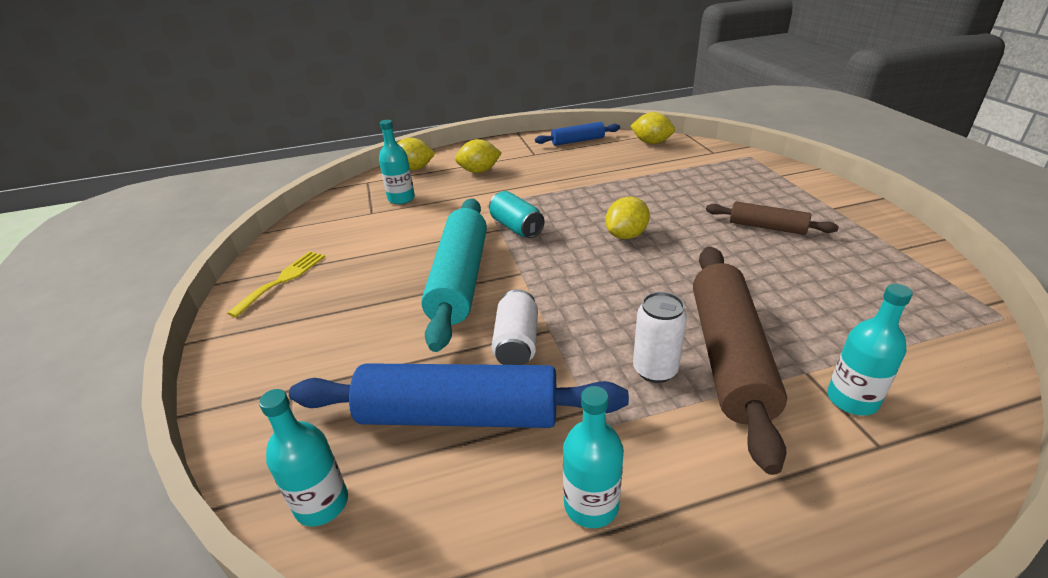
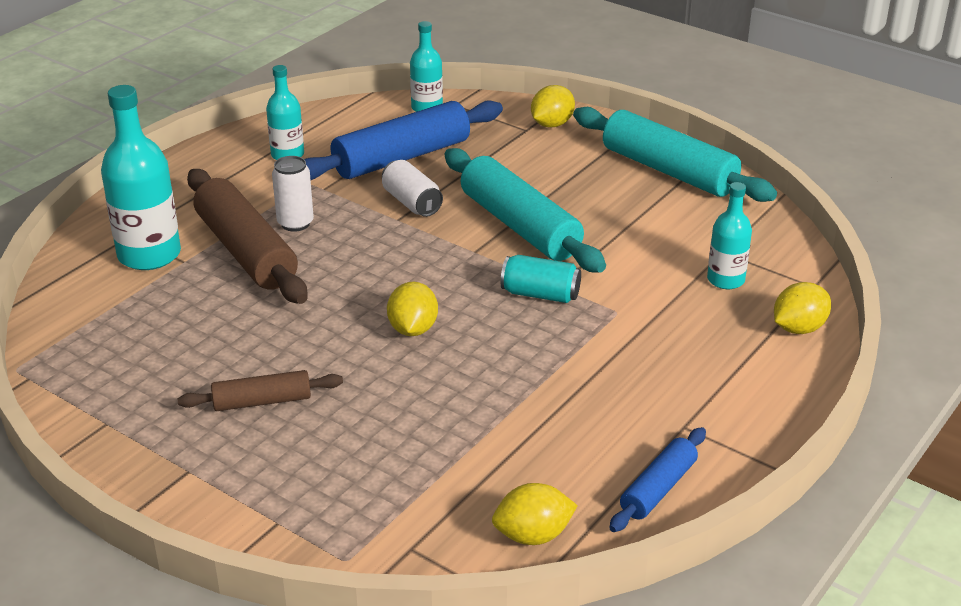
camera: 140 degrees right, 0 degrees up
yellow fork [227,251,325,317] -> turquoise rolling pin [573,107,777,202]
yellow lemon [455,139,501,173] -> yellow lemon moved to [531,85,575,128]
turquoise bottle [827,284,913,416] -> turquoise bottle [101,85,181,270], size x1.71

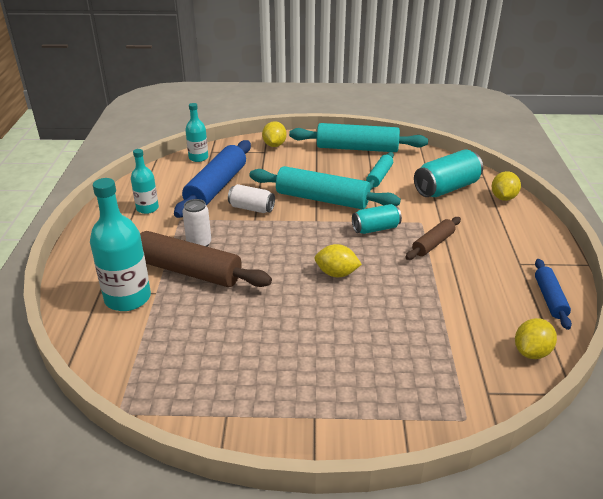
camera: 35 degrees left, 0 degrees up
brown rolling pin [177,370,343,411] -> brown rolling pin moved to [406,217,461,260]
yellow lemon [387,282,438,336] -> yellow lemon turned 45 degrees counterclockwise [314,244,362,277]
turquoise bottle [707,182,752,289] -> turquoise can [414,149,483,197]
none -> turquoise rolling pin [366,152,394,190]

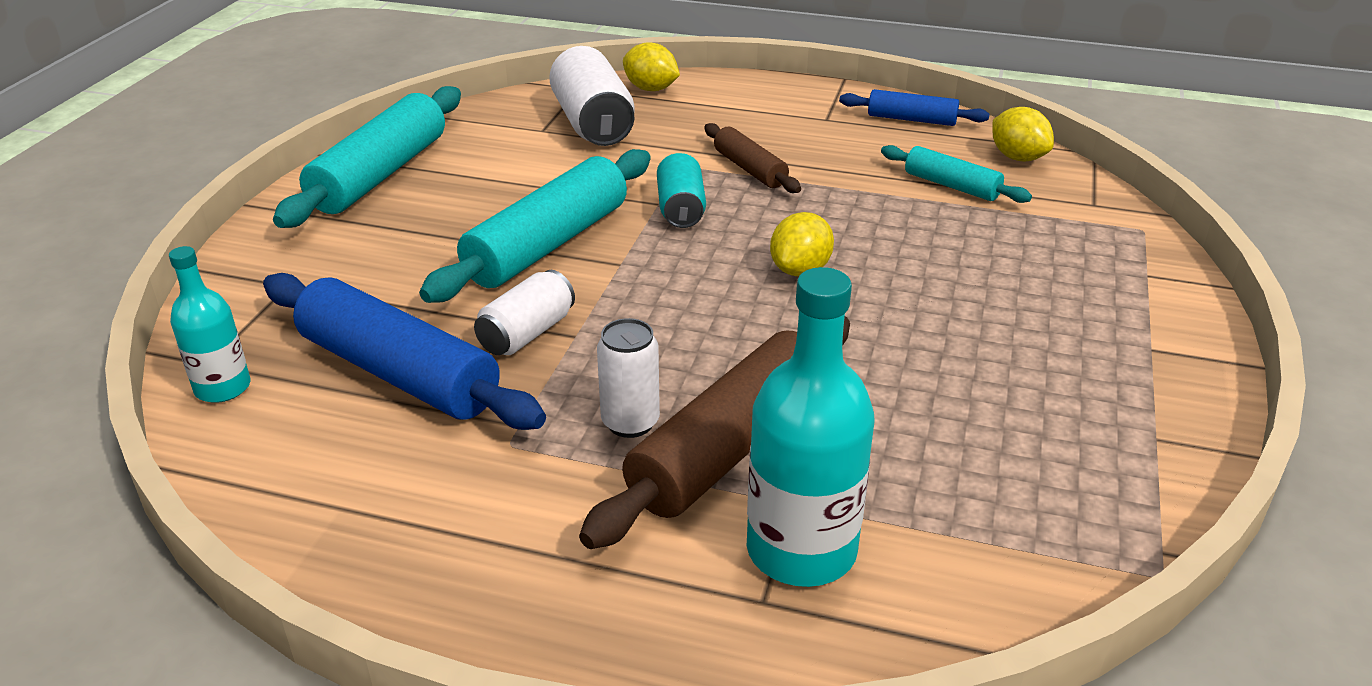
camera: 75 degrees left, 0 degrees up
turquoise bottle [131,149,159,214] -> none
yellow lemon [262,121,287,147] -> none
turquoise rolling pin [366,152,394,190] -> turquoise rolling pin moved to [881,145,1032,203]
turquoise can [414,149,483,197] -> white can [549,46,635,146]

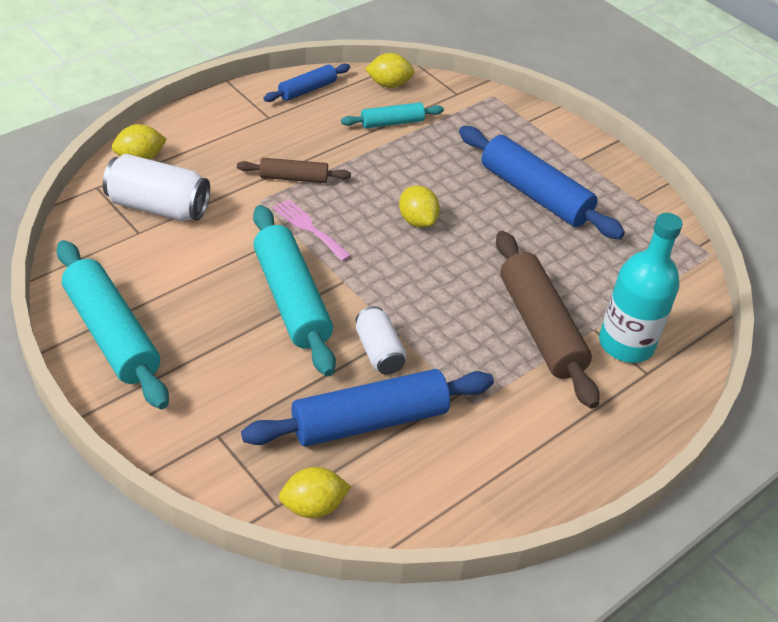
camera: 60 degrees left, 10 degrees up
turquoise bottle [169,246,251,403] -> yellow lemon [279,467,351,518]
white can [597,318,660,438] -> none
turquoise can [657,153,706,228] -> pink fork [273,199,351,261]
none -> blue rolling pin [459,126,625,239]

